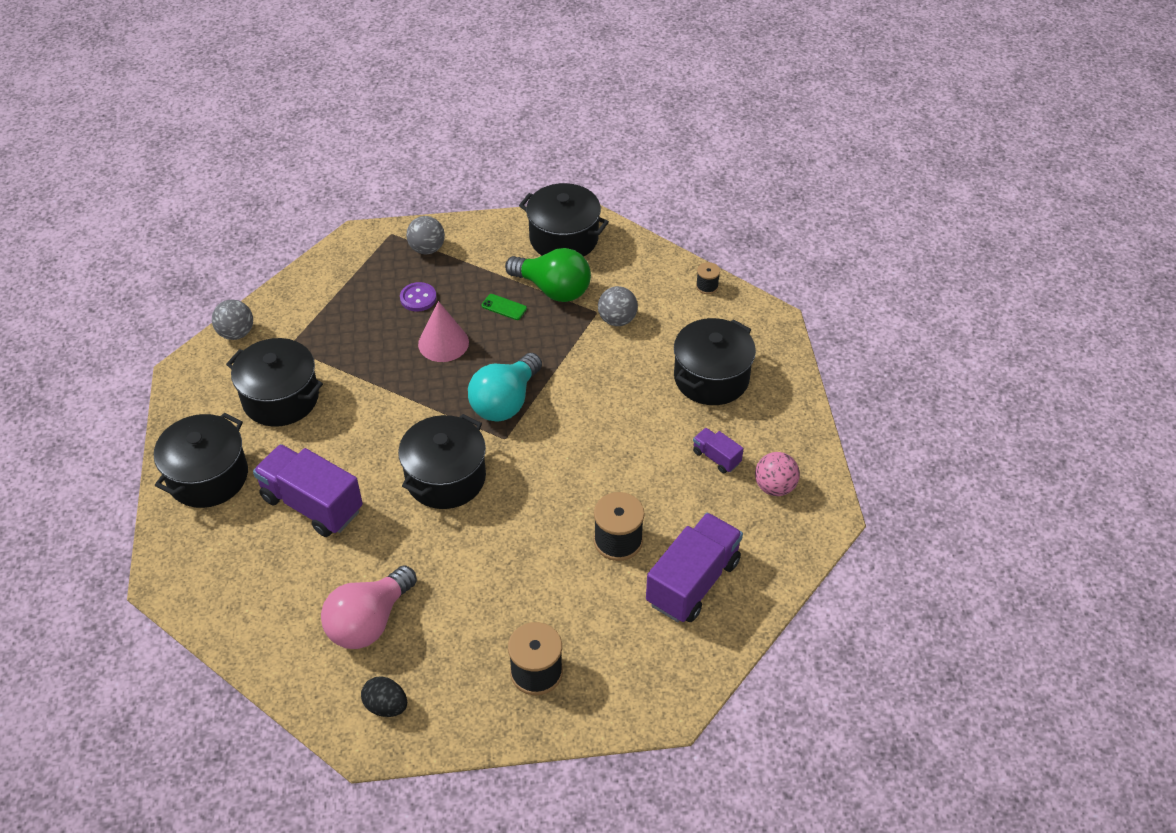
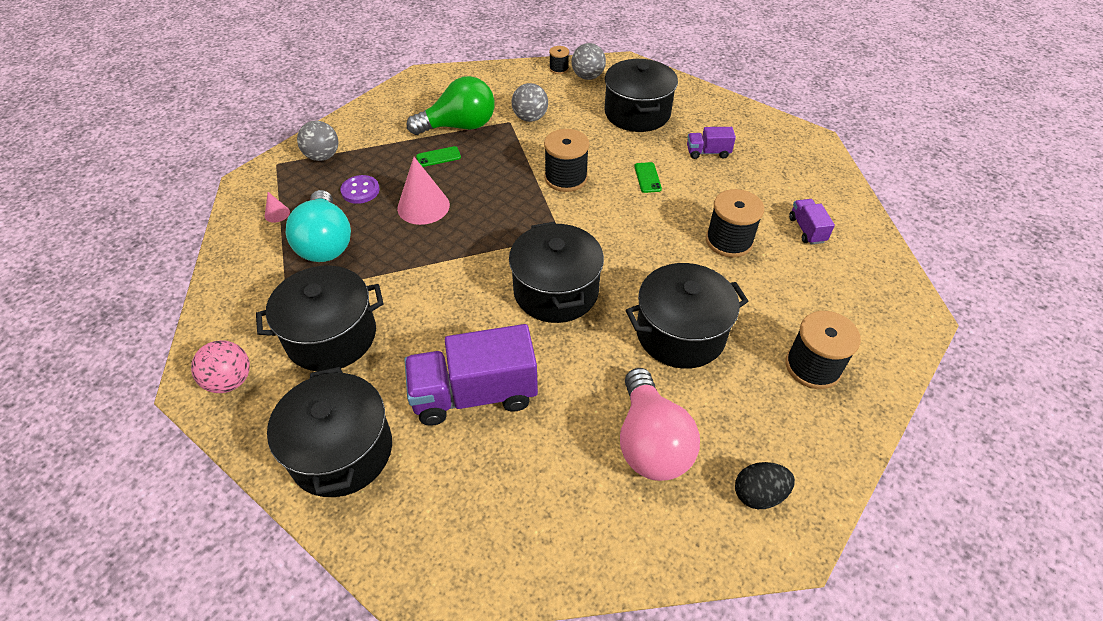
camera: 45 degrees left, 0 degrees up
grey ball [212,300,253,340] -> grey ball moved to [571,43,606,80]
turquoise light bulb [468,353,542,422] -> turquoise light bulb moved to [286,190,351,262]
black pot [519,183,609,257] -> black pot moved to [626,263,749,369]
purple truck [646,513,743,622] -> purple truck [789,199,835,244], size x0.48
pink ball [755,452,800,496] -> pink ball moved to [191,340,250,393]
none -> pink cone [265,192,290,223]
none -> black spool [544,129,589,192]
none -> green phone [634,162,662,193]

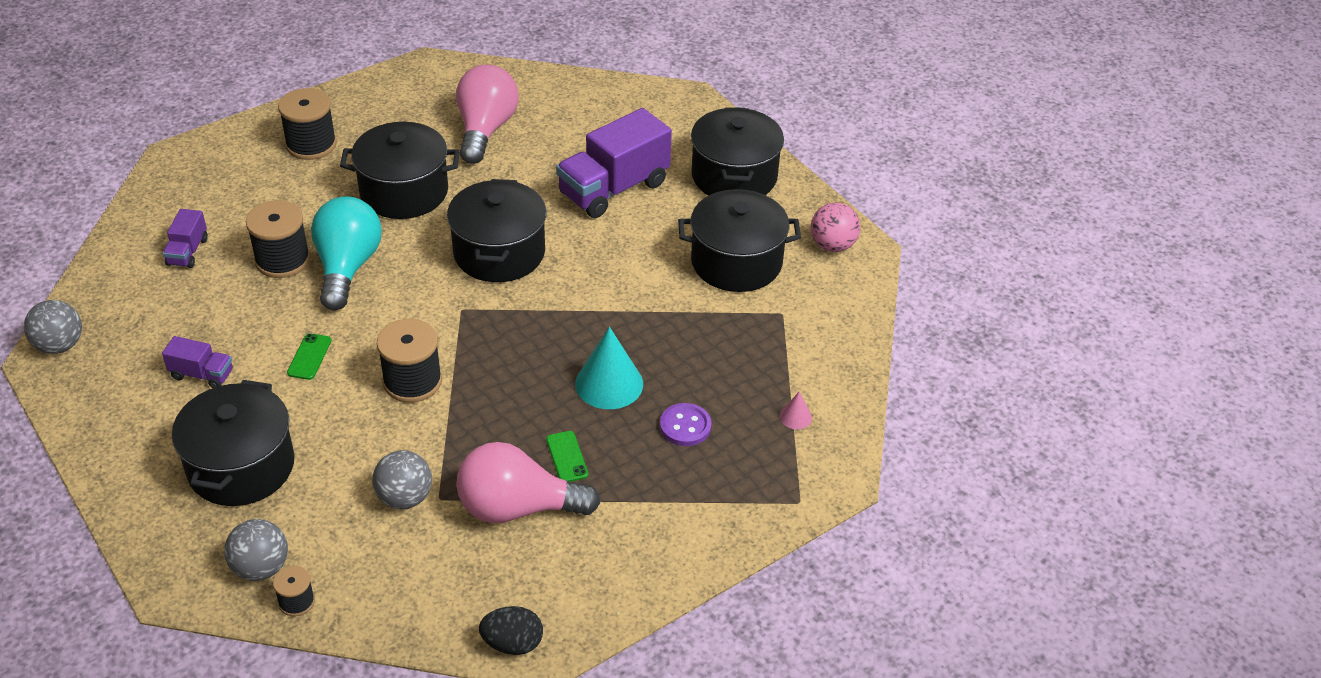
camera: 165 degrees left, 5 degrees down
turquoise light bulb [286,190,351,262] -> turquoise light bulb moved to [311,196,382,311]
grey ball [297,121,338,161] -> grey ball moved to [24,300,82,354]
pink cone [397,157,450,225] -> turquoise cone [575,327,643,409]
purple truck [404,324,538,426] -> purple truck turned 135 degrees clockwise [556,108,672,218]
green light bulb [407,76,495,135] -> pink light bulb [456,442,600,523]
green phone [416,146,461,167] -> green phone turned 75 degrees clockwise [546,431,588,482]
black egg [735,462,795,509] -> black egg moved to [479,606,543,655]

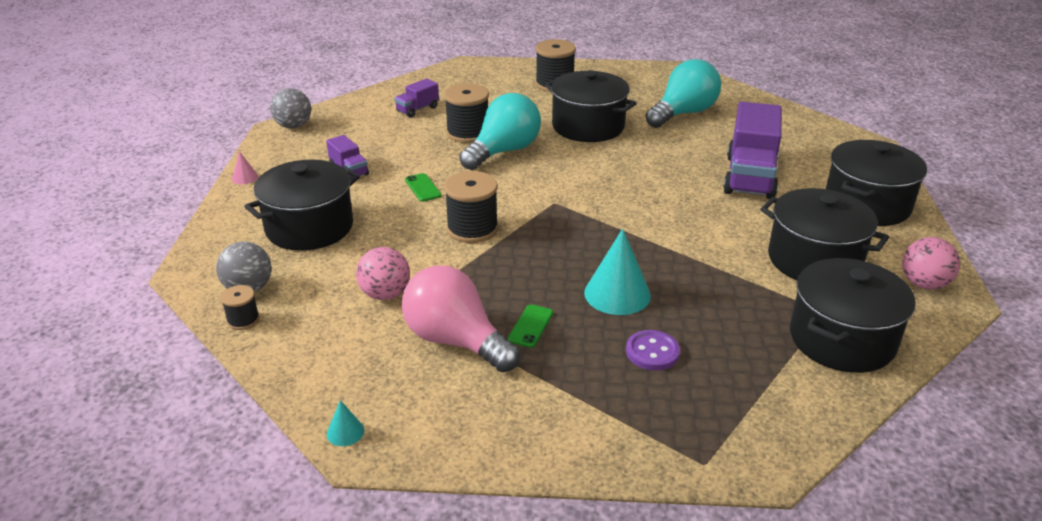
camera: 40 degrees right, 10 degrees down
green phone [287,333,332,380] -> green phone turned 75 degrees counterclockwise [405,173,441,202]
grey ball [372,450,432,509] -> pink ball [356,247,410,300]
black pot [447,179,546,282] -> black pot moved to [790,258,916,373]
pink light bulb [456,65,519,164] -> turquoise light bulb [645,59,721,128]
black egg [479,606,543,655] -> turquoise cone [327,400,364,446]
purple truck [556,108,672,218] -> purple truck turned 75 degrees counterclockwise [723,101,782,199]
pink cone [780,391,812,429] -> pink cone moved to [232,151,258,184]

